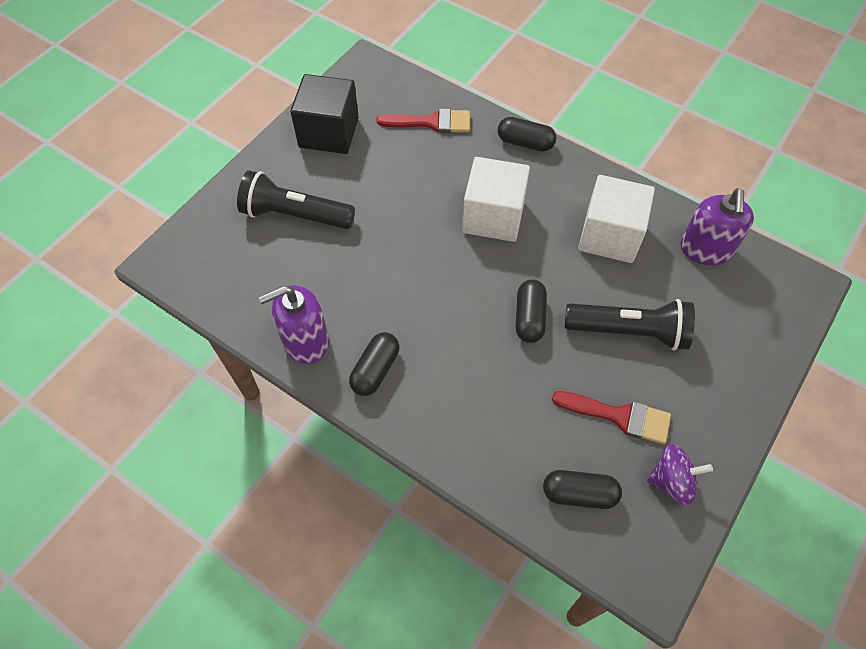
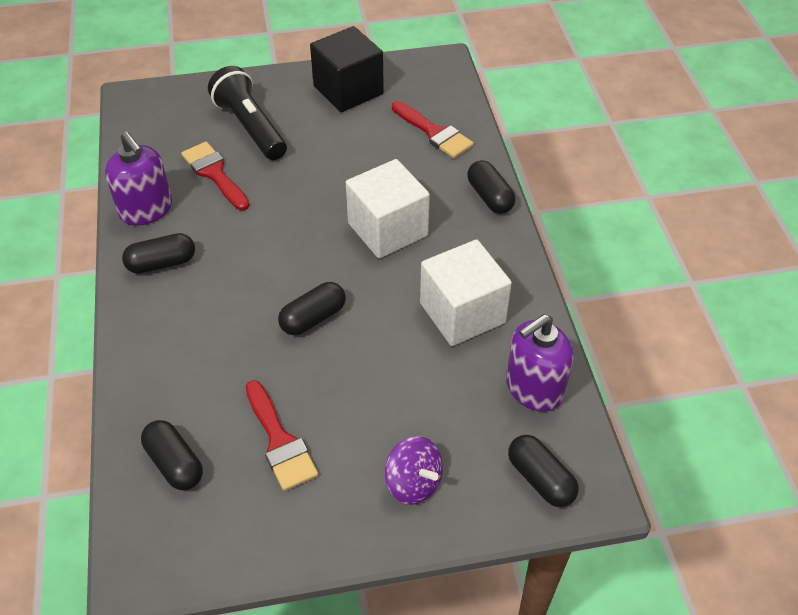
camera: 45 degrees right, 10 degrees down
purple soap dispenser [258,285,329,364] -> purple soap dispenser turned 150 degrees counterclockwise [105,132,172,226]
black flashlight [565,299,695,351] -> none
purple spinning top [647,444,713,506] -> purple spinning top moved to [385,436,443,505]
none -> red brush [181,142,250,211]
none -> black capsule [508,435,579,507]

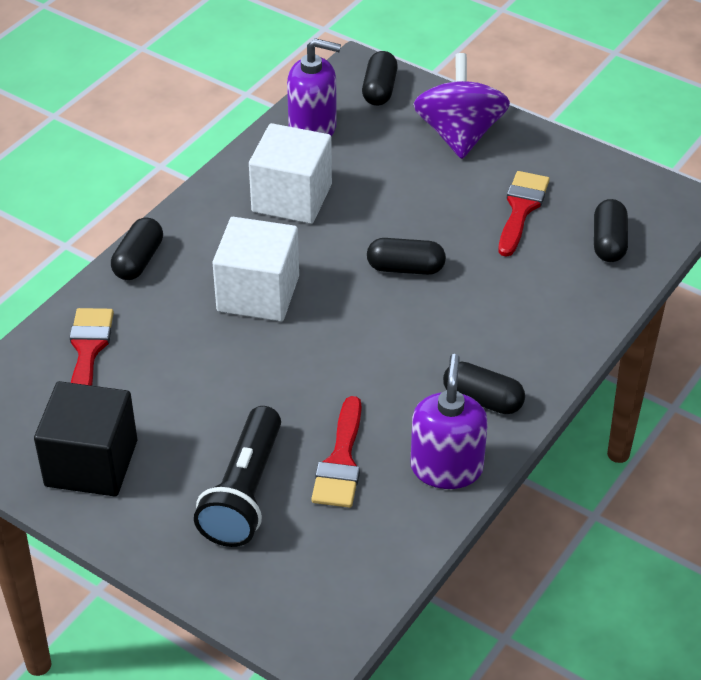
camera: 135 degrees left, 5 degrees down
purple spinning top [385,436,443,505] -> purple spinning top [413,53,510,159], size x1.67

